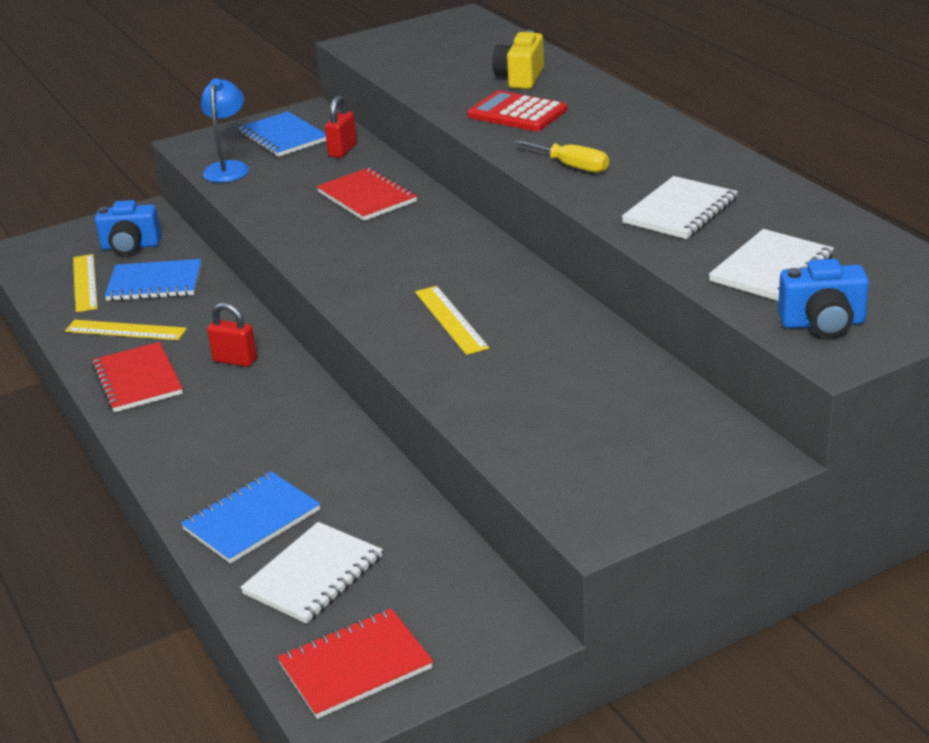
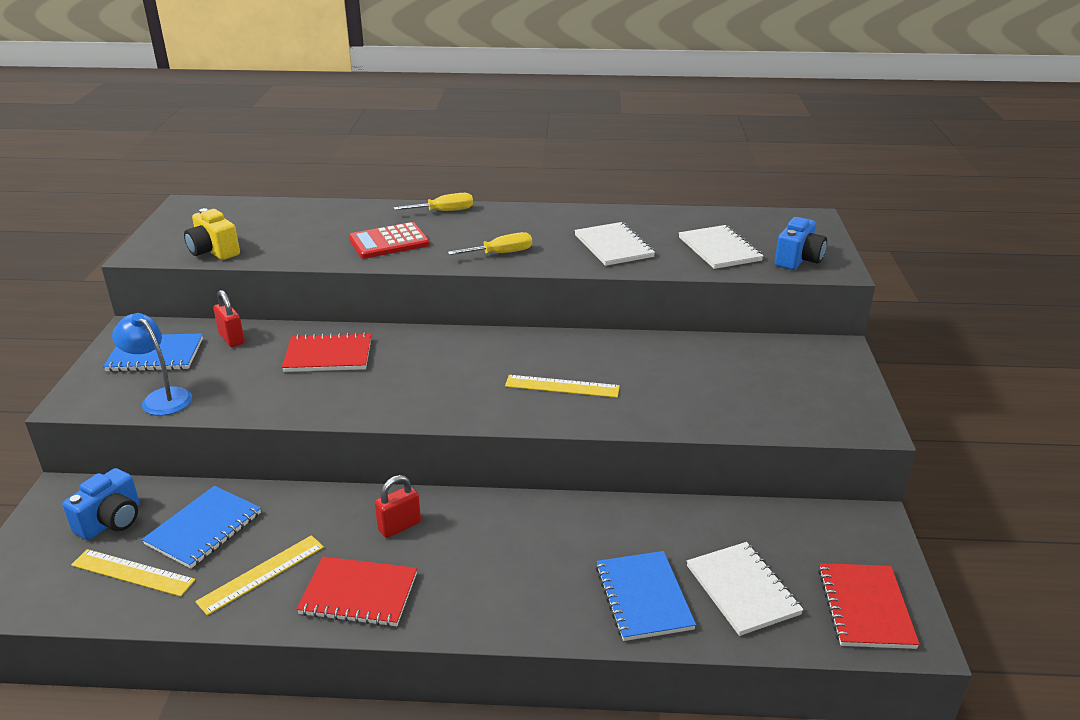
camera: 60 degrees left, 0 degrees up
yellow camera [493,30,544,89] -> yellow camera moved to [184,208,240,260]
none -> yellow screwdriver [394,193,473,211]

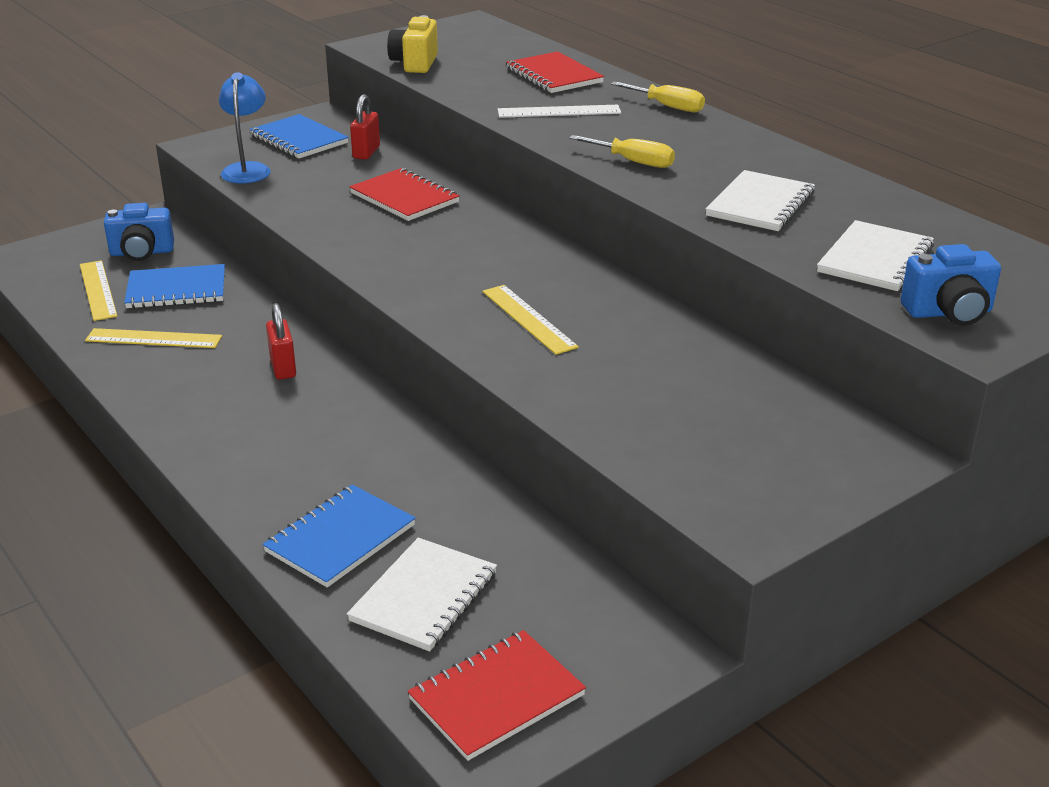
camera: 50 degrees right, 0 degrees up
red notebook [297,557,417,627] -> red notebook moved to [506,51,604,93]
red calculator [349,222,430,259] -> white ruler [498,105,621,118]
red padlock [375,475,421,538] -> red padlock turned 60 degrees clockwise [266,303,296,380]

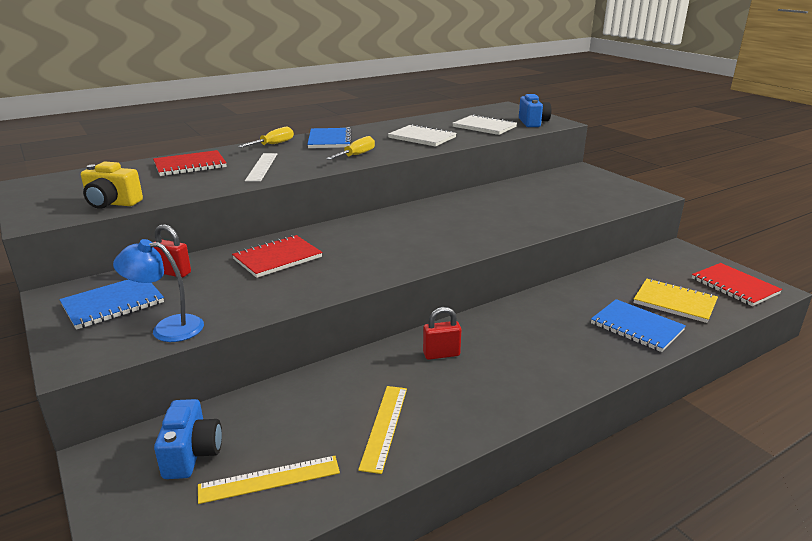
camera: 85 degrees left, 5 degrees down
blue notebook [124,264,225,309] -> blue notebook moved to [307,127,352,148]
white notebook [347,538,497,652] -> yellow notebook [633,278,718,323]
yellow ruler [483,285,579,355] -> none

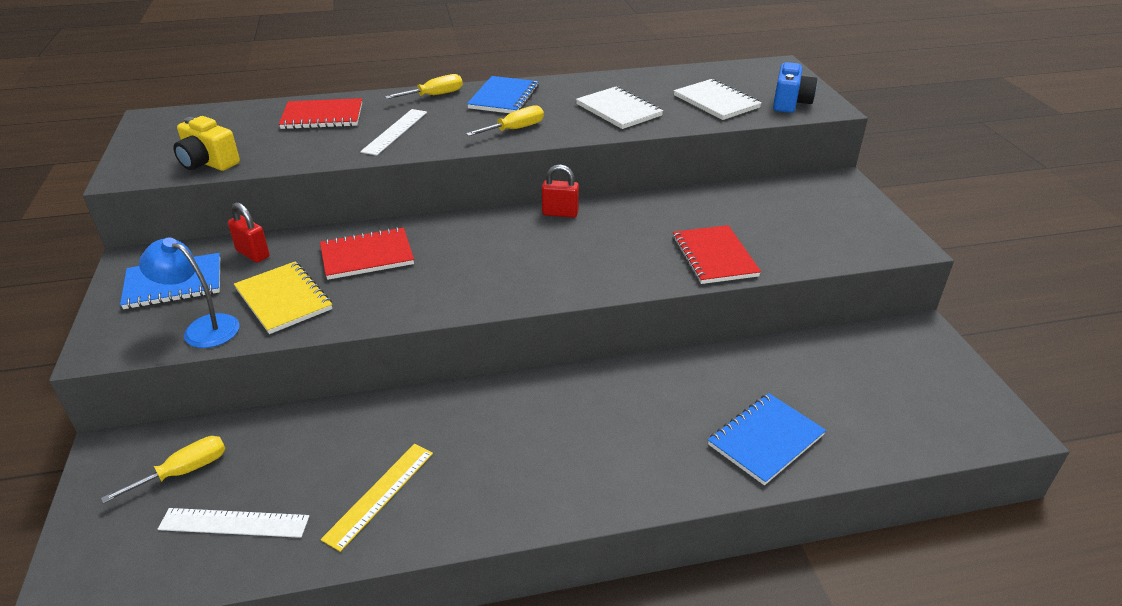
camera: 20 degrees right, 10 degrees up
blue camera [154,399,222,479] -> yellow screwdriver [101,436,225,504]
yellow ruler [198,456,340,504] -> white ruler [158,508,310,538]
red padlock [423,307,461,360] -> red padlock moved to [542,164,579,218]
blue notebook [591,299,686,352] -> blue notebook turned 75 degrees clockwise [708,393,826,485]
yellow notebook [633,278,718,323] -> yellow notebook moved to [234,262,332,334]
red notebook [692,263,782,306] -> red notebook moved to [672,225,761,284]

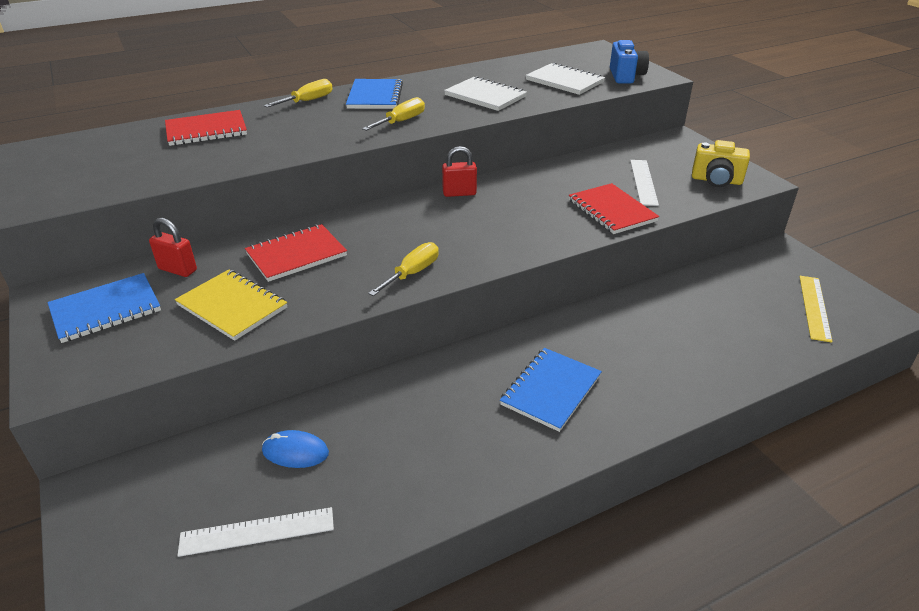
camera: 15 degrees left, 0 degrees up
yellow screwdriver [101,436,225,504] -> yellow screwdriver moved to [368,242,439,296]
blue lamp [139,237,240,348] -> none
yellow camera [173,116,240,171] -> yellow camera moved to [692,140,750,187]
yellow ruler [321,444,433,552] -> yellow ruler moved to [799,276,833,343]
white ruler [360,109,427,156] -> white ruler moved to [630,160,659,206]
blue notebook [708,393,826,485] -> blue notebook moved to [500,348,602,432]
none -> blue mouse [262,430,329,468]

